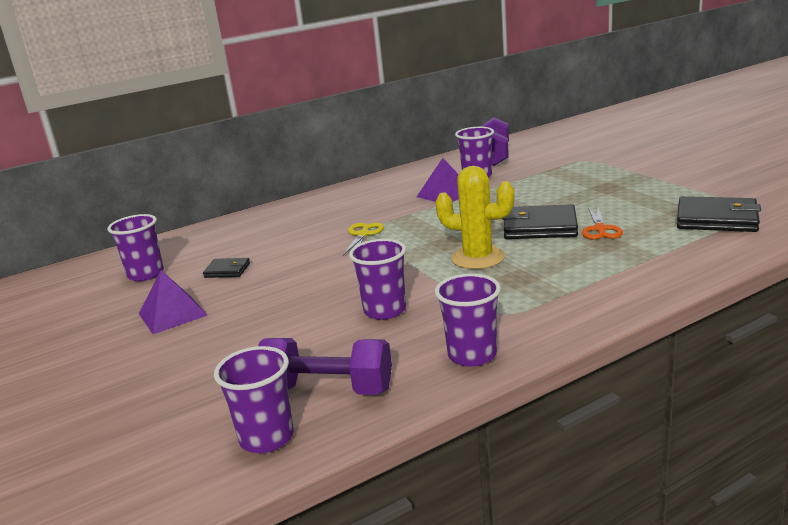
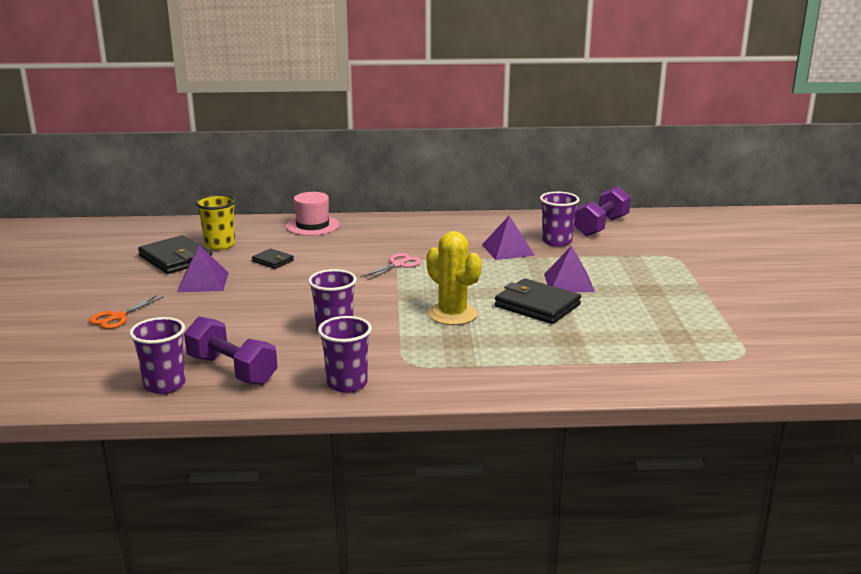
camera: 25 degrees right, 0 degrees up
purple cup [107,214,164,281] -> yellow cup [195,194,236,250]
yellow scissors [343,223,384,255] -> pink scissors [360,253,422,280]
orange scissors [582,207,623,240] -> orange scissors moved to [89,295,164,329]
black wallet [677,196,761,232] -> black wallet moved to [138,235,212,274]
none -> pink hat [286,192,339,236]
none -> purple pyramid [544,246,595,292]

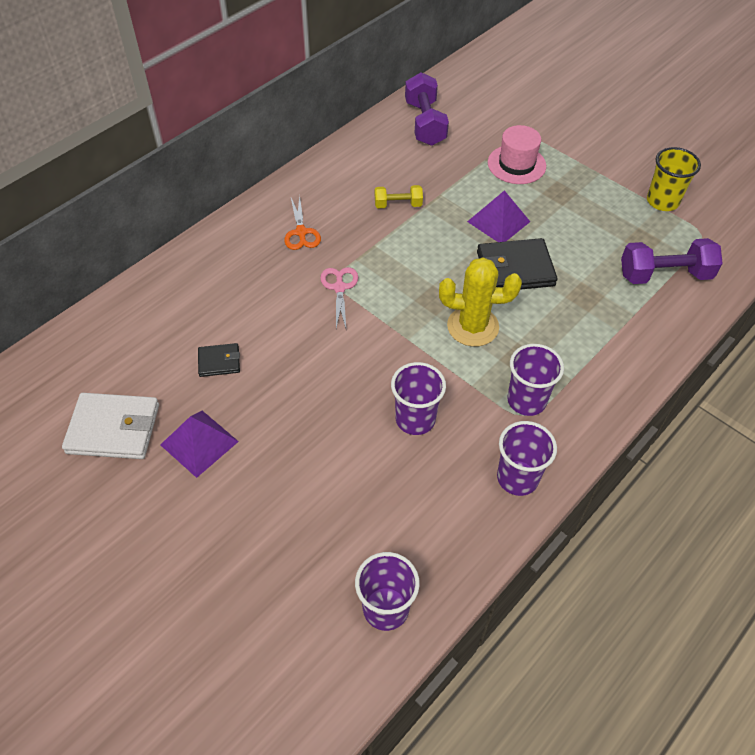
camera: 45 degrees left, 30 degrees up
orange scissors [89,295,164,329] -> orange scissors moved to [284,195,321,250]
black wallet [138,235,212,274] -> white wallet [62,393,159,459]
purple dumbbell [184,317,278,385] -> purple dumbbell moved to [621,238,723,284]
yellow cup [195,194,236,250] -> yellow cup moved to [647,147,701,211]
pink hat [286,192,339,236] -> pink hat moved to [488,125,546,184]
purple pyramid [482,215,535,260] -> yellow dumbbell [375,185,423,208]
purple cup [540,192,580,247] -> purple cup moved to [507,344,564,416]

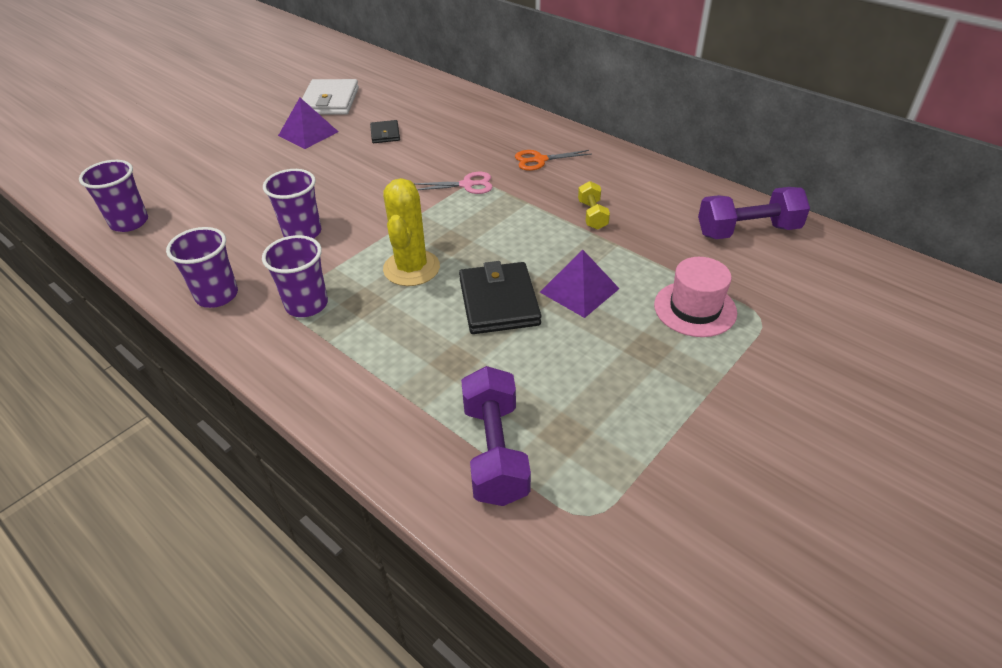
camera: 90 degrees right, 10 degrees down
yellow cup [647,147,701,211] -> none

